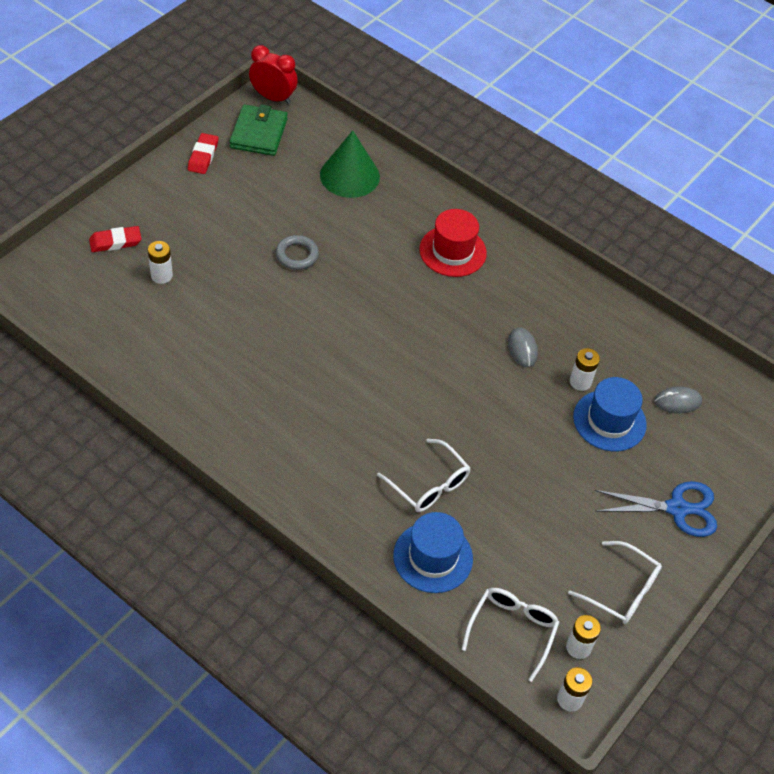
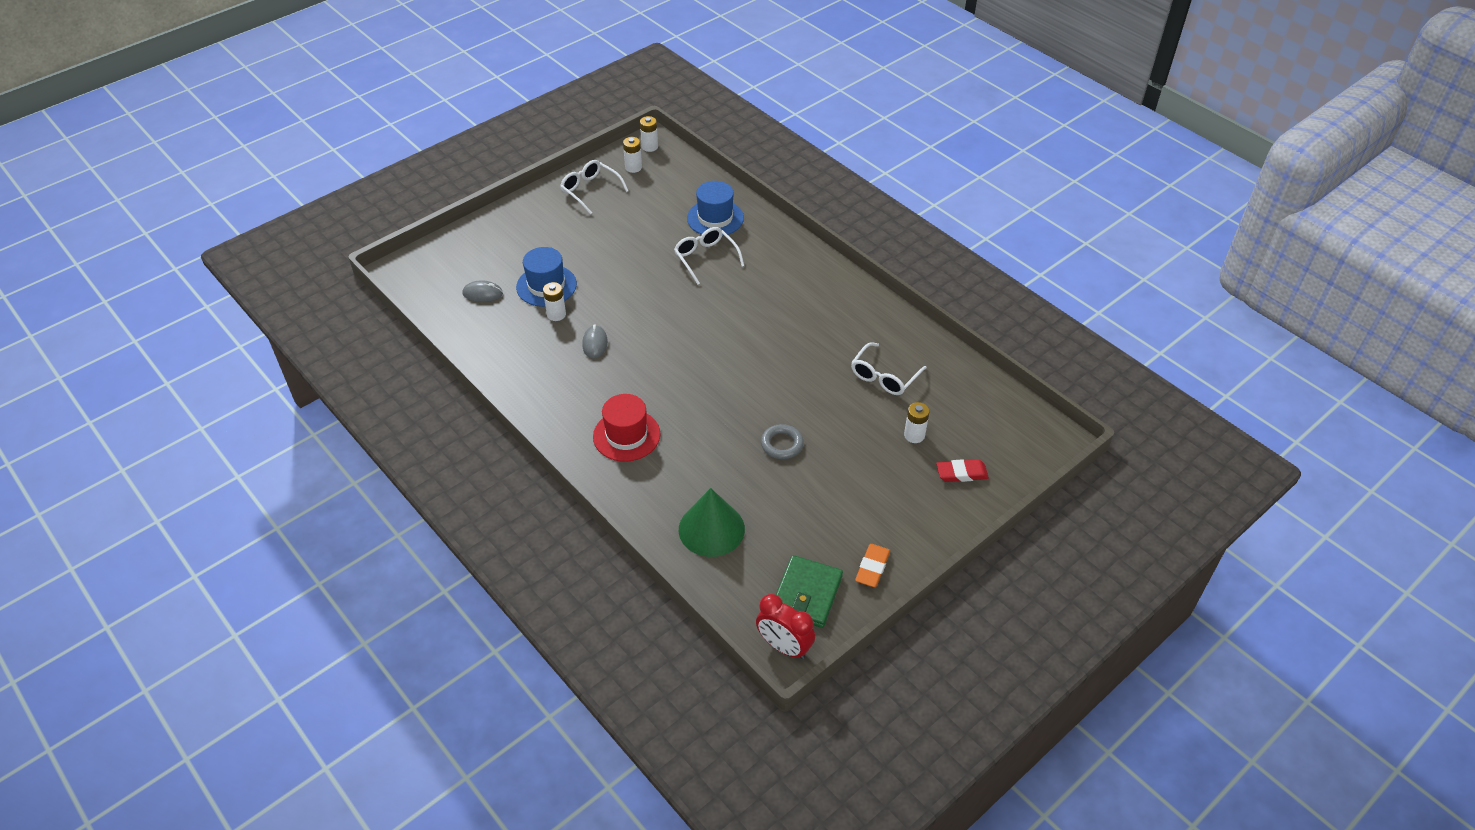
camera: 165 degrees left, 5 degrees down
red eraser [188,133,218,174] -> orange eraser [855,544,890,587]
white glasses [462,588,560,682] -> white glasses moved to [851,342,927,395]
blue scissors [594,481,717,537] -> none

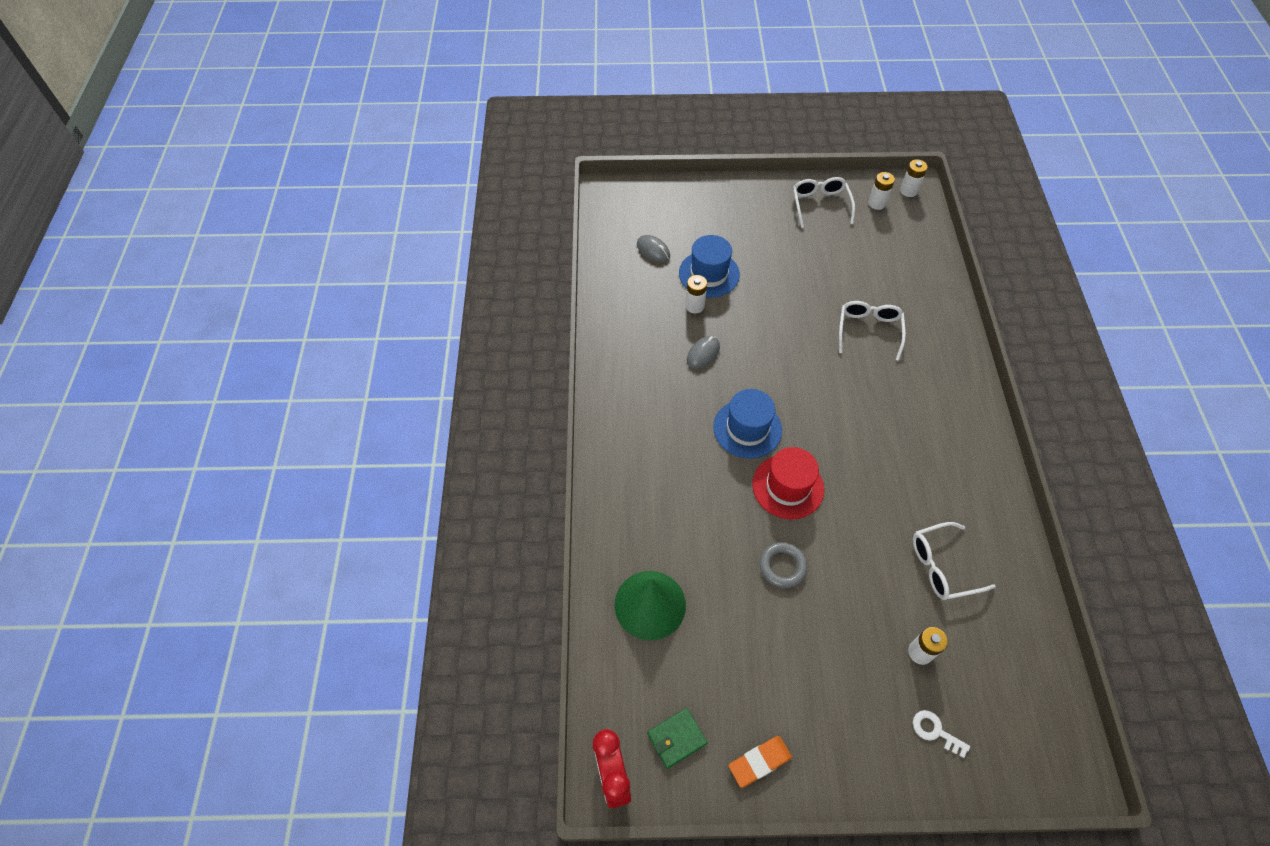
camera: 40 degrees right, 10 degrees up
red hat [593,394,661,462] -> red hat moved to [752,447,824,519]
blue hat [687,181,744,236] -> blue hat moved to [713,389,782,459]
green wallet [776,555,843,628] -> green wallet [647,708,708,769], size x0.64
red eraser [936,459,989,482] -> white key [913,710,970,758]

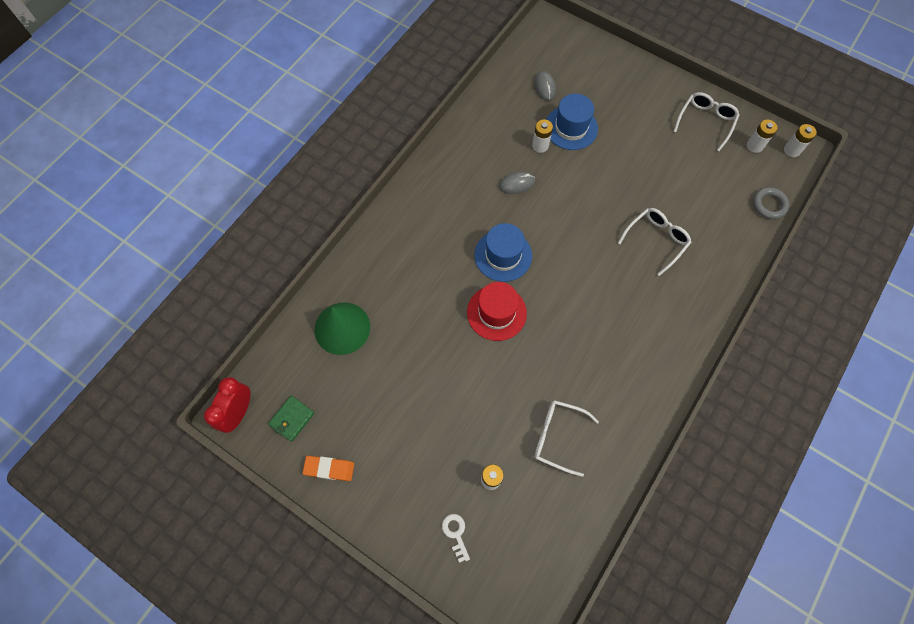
camera: 35 degrees right, 10 degrees up
green wallet [647,708,708,769] -> green wallet turned 60 degrees counterclockwise [268,396,314,442]
grey ring [759,542,808,588] -> grey ring moved to [753,187,790,219]

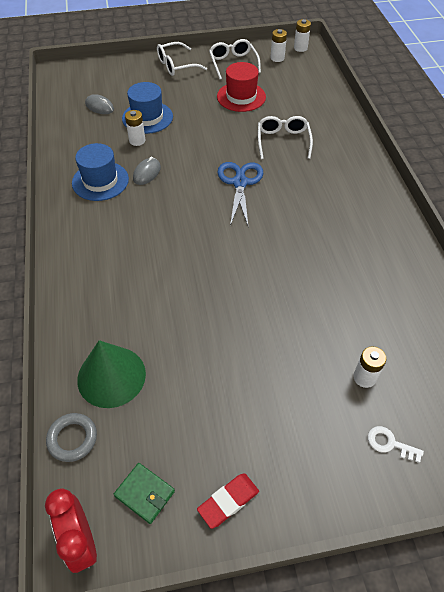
camera: 45 degrees left, 15 degrees down
green wallet [268,396,314,442] -> green wallet turned 45 degrees counterclockwise [114,463,175,524]
orange eraser [303,456,354,481] -> red eraser [197,473,259,529]
red hat [467,282,527,341] -> red hat moved to [217,62,266,112]
blue hat [474,223,532,282] -> blue hat moved to [72,143,129,201]
white glasses [535,400,599,477] -> white glasses moved to [157,42,207,76]
grey ring [753,187,790,219] -> grey ring moved to [46,413,97,462]
none -> blue scissors [217,162,263,226]

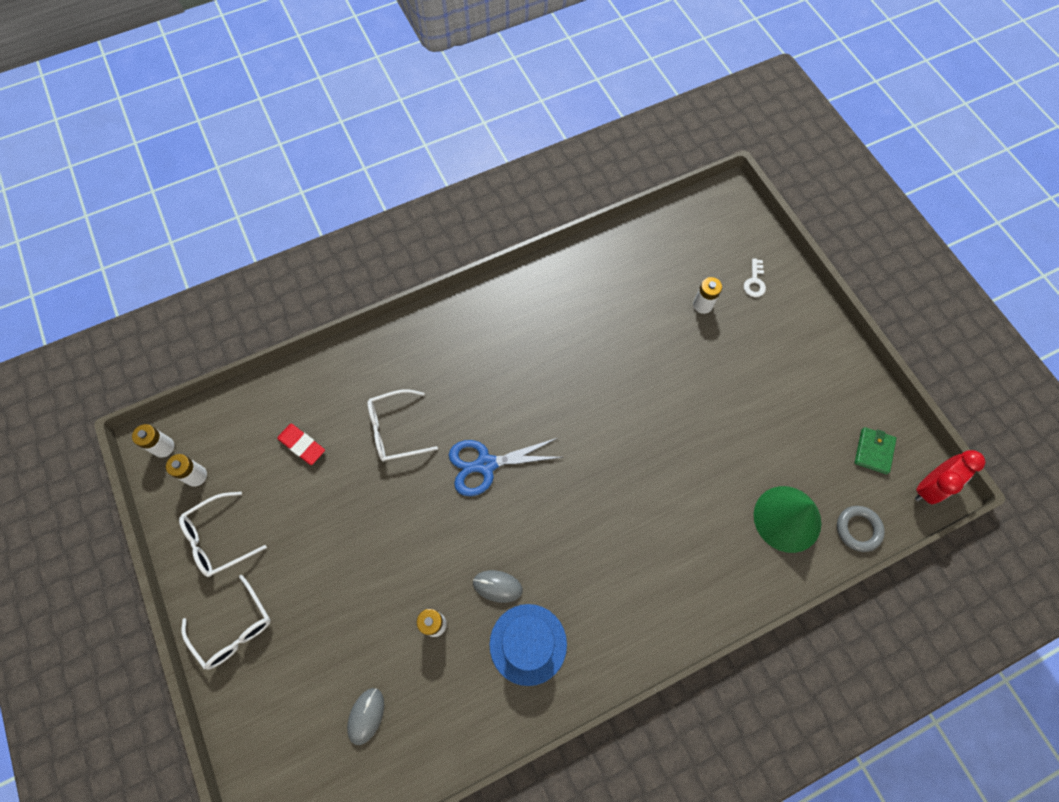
camera: 105 degrees left, 15 degrees up
blue hat [122,82,173,134] -> none
red eraser [197,473,259,529] -> red eraser moved to [277,424,325,465]
red hat [217,62,266,112] -> none

